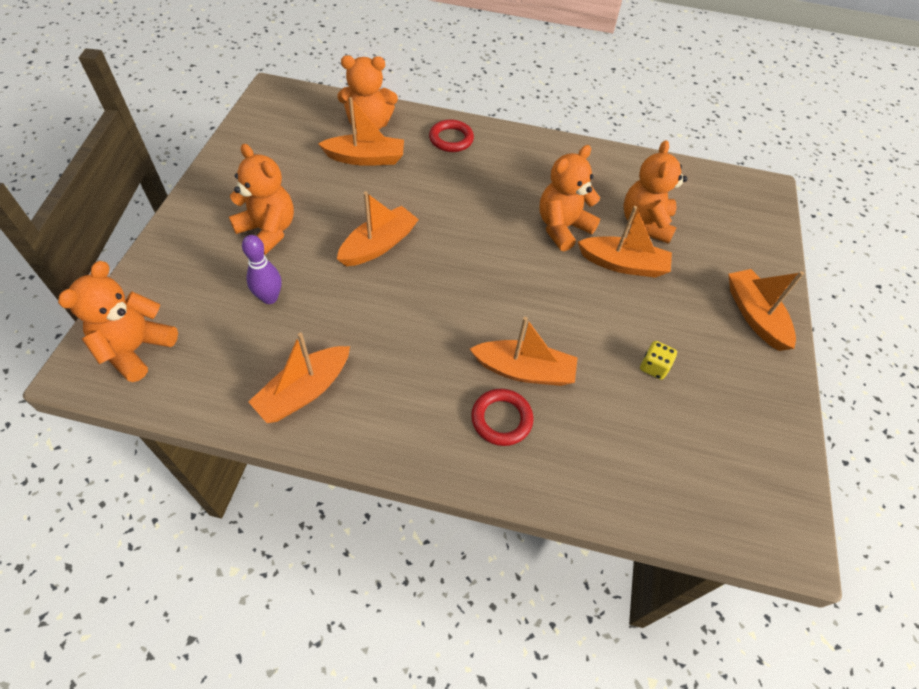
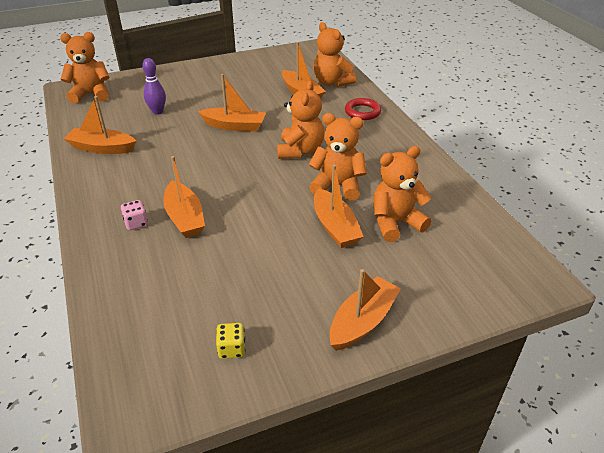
camera: 60 degrees right, 15 degrees down
orange teddy bear [229,144,294,255] -> orange teddy bear moved to [277,80,324,159]
red ring [471,389,533,446] -> pink dice [121,200,148,230]
yellow dice [640,341,677,380] -> yellow dice moved to [216,323,246,359]

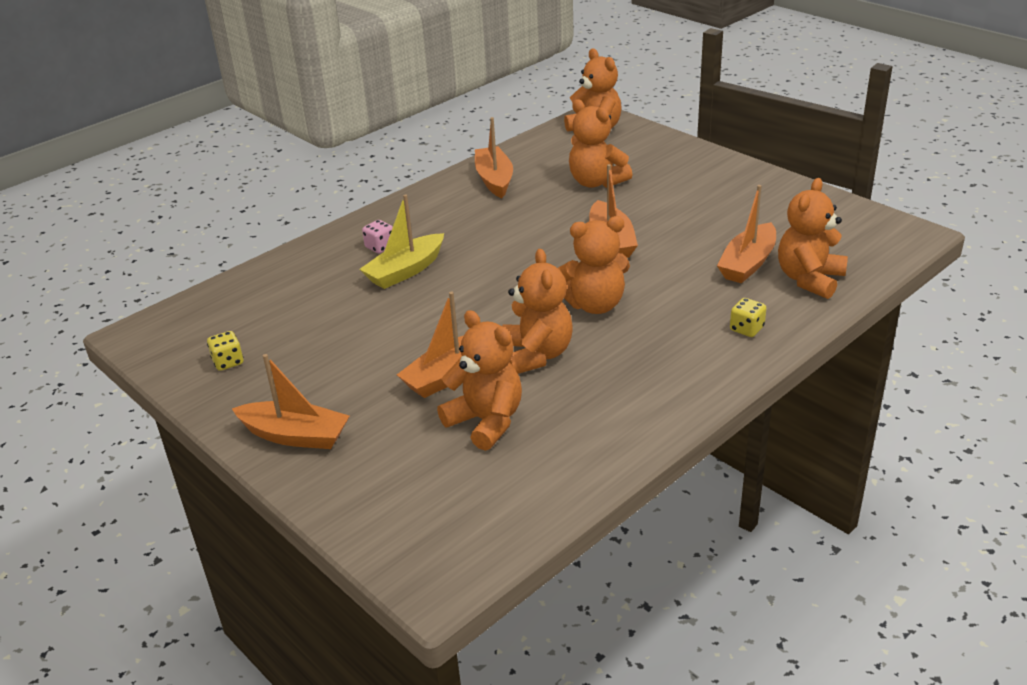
camera: 70 degrees right, 5 degrees down
purple bowling pin [142,58,166,115] -> orange teddy bear [569,99,633,188]
orange boat [163,156,205,238] -> yellow boat [360,194,444,289]
red ring [345,98,381,120] -> yellow dice [730,298,767,337]

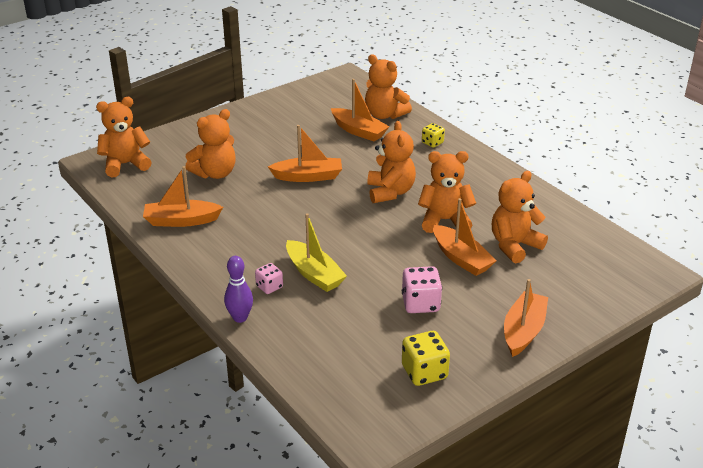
camera: 85 degrees left, 0 degrees up
yellow dice [207,331,243,371] -> yellow dice [402,331,450,386], size x1.61
none -> purple bowling pin [224,256,253,323]
none -> pink dice [402,266,442,313]

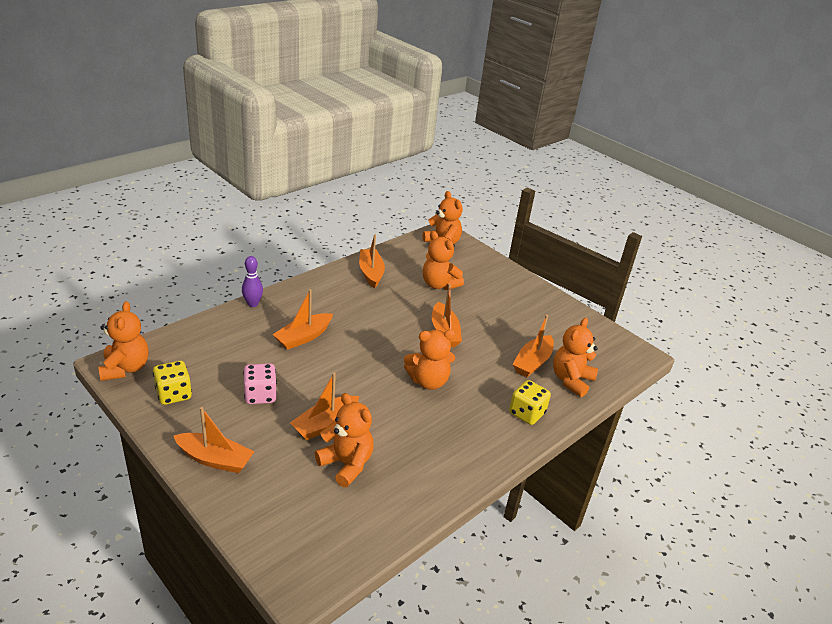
camera: 80 degrees right, 0 degrees up
pink dice [255,263,283,294] -> none
yellow boat [286,213,347,292] -> orange boat [272,289,333,350]
orange teddy bear [418,151,476,233] -> orange teddy bear moved to [98,301,148,381]
yellow dice [422,123,445,148] -> yellow dice [509,380,551,425], size x1.61

